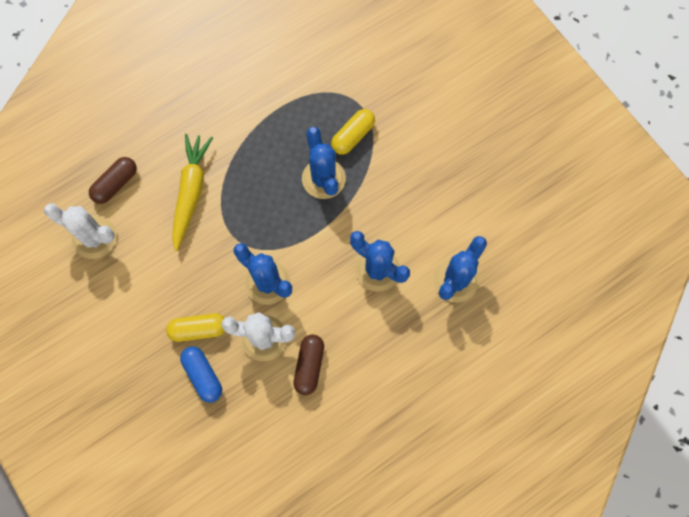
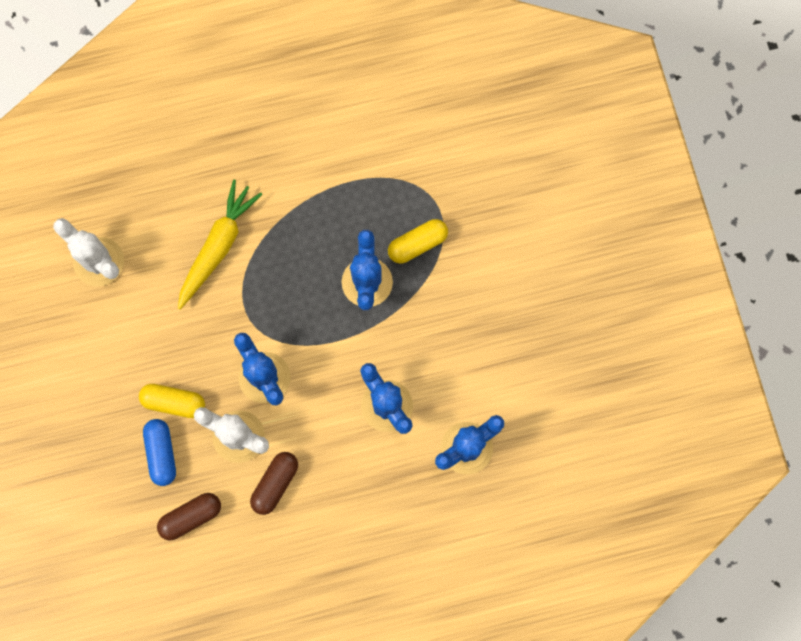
camera: 20 degrees right, 5 degrees up
brown capsule [89,157,137,204] -> brown capsule moved to [157,493,221,540]

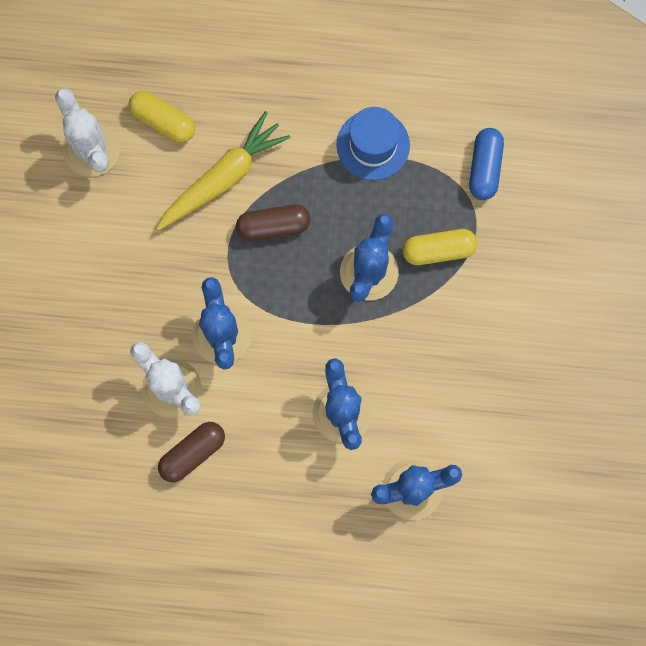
camera: 20 degrees right, 0 degrees up
yellow capsule [139,384,205,418] -> yellow capsule moved to [128,91,195,143]
blue capsule [143,419,176,486] -> blue capsule moved to [469,128,504,200]
brown capsule [157,493,221,540] -> brown capsule moved to [236,205,310,241]
none -> blue hat [337,107,410,180]

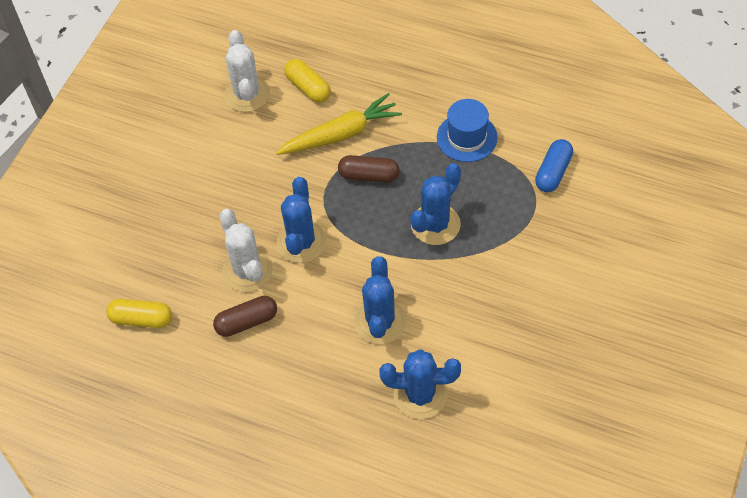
camera: 20 degrees right, 20 degrees down
yellow capsule [403,229,478,265] -> yellow capsule moved to [106,299,172,328]

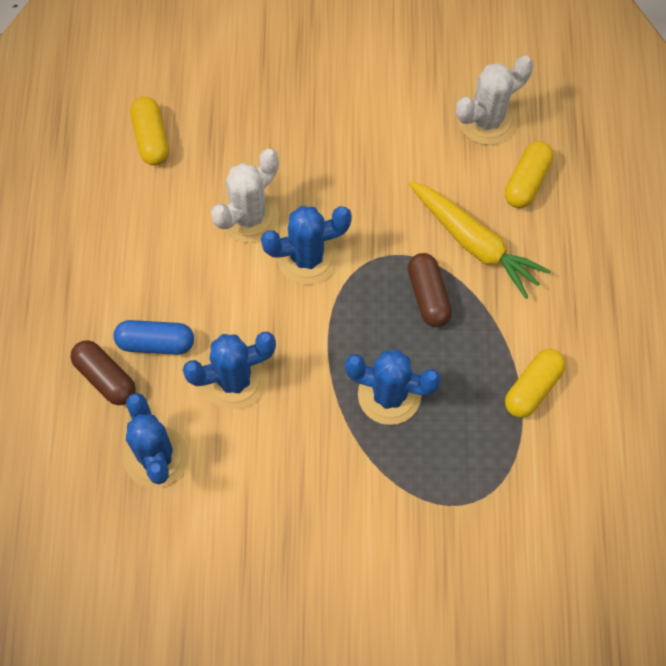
camera: 65 degrees right, 10 degrees up
brown capsule [213,296,277,337] -> brown capsule moved to [70,340,136,405]
blue hat [437,99,498,162] -> yellow capsule [505,349,566,418]
blue capsule [535,139,573,192] -> blue capsule moved to [113,320,194,355]

